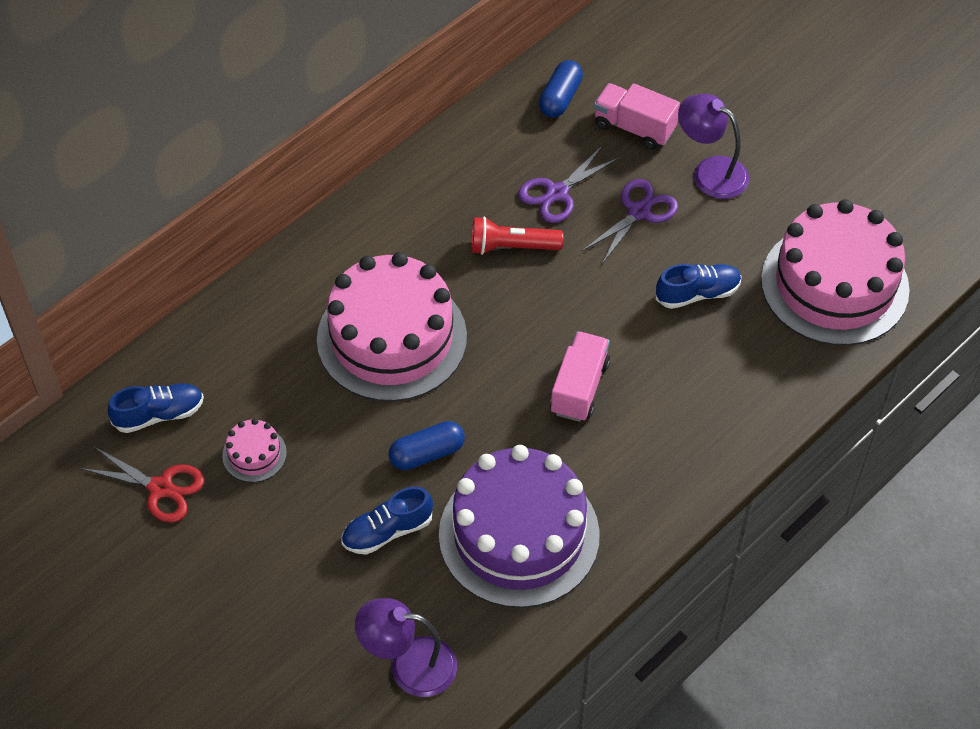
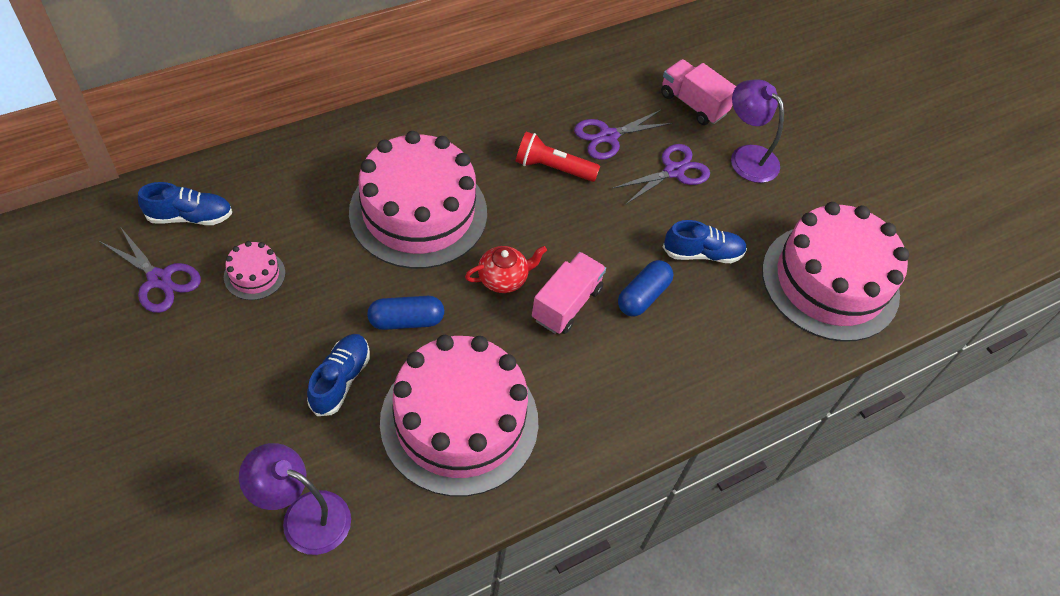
camera: 10 degrees right, 0 degrees up
red scissors [80,446,205,523] -> purple scissors [99,228,201,313]
blue shoe [341,486,433,555] -> blue shoe turned 120 degrees clockwise [307,334,370,416]
purple cake [439,445,600,608] -> pink cake [380,335,538,496]
blue capsule [539,60,583,118] -> blue capsule moved to [618,260,673,317]
none -> red teapot [465,246,547,293]

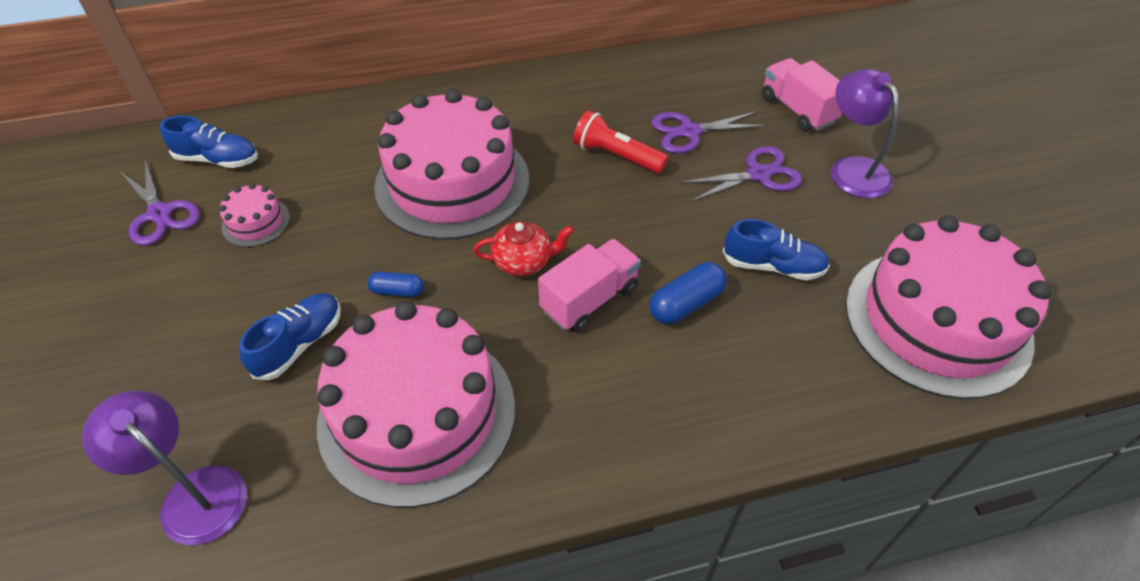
camera: 20 degrees right, 5 degrees down
blue capsule [367,296,444,330] -> blue capsule [368,271,424,297], size x0.63

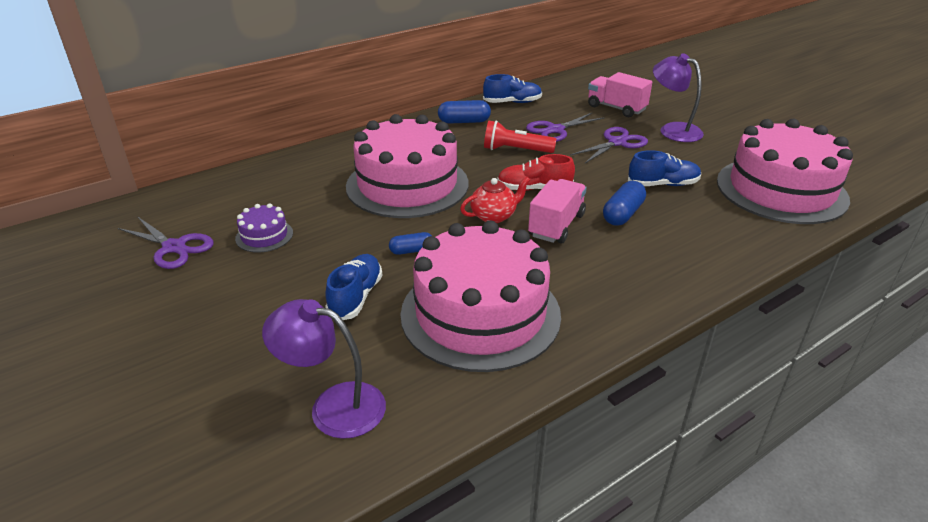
camera: 20 degrees left, 15 degrees down
blue shoe [160,116,258,168] -> blue shoe moved to [483,74,542,103]
pink cake [219,183,290,247] -> purple cake [235,203,293,253]
none -> blue capsule [438,100,491,124]
none -> red shoe [497,154,575,191]

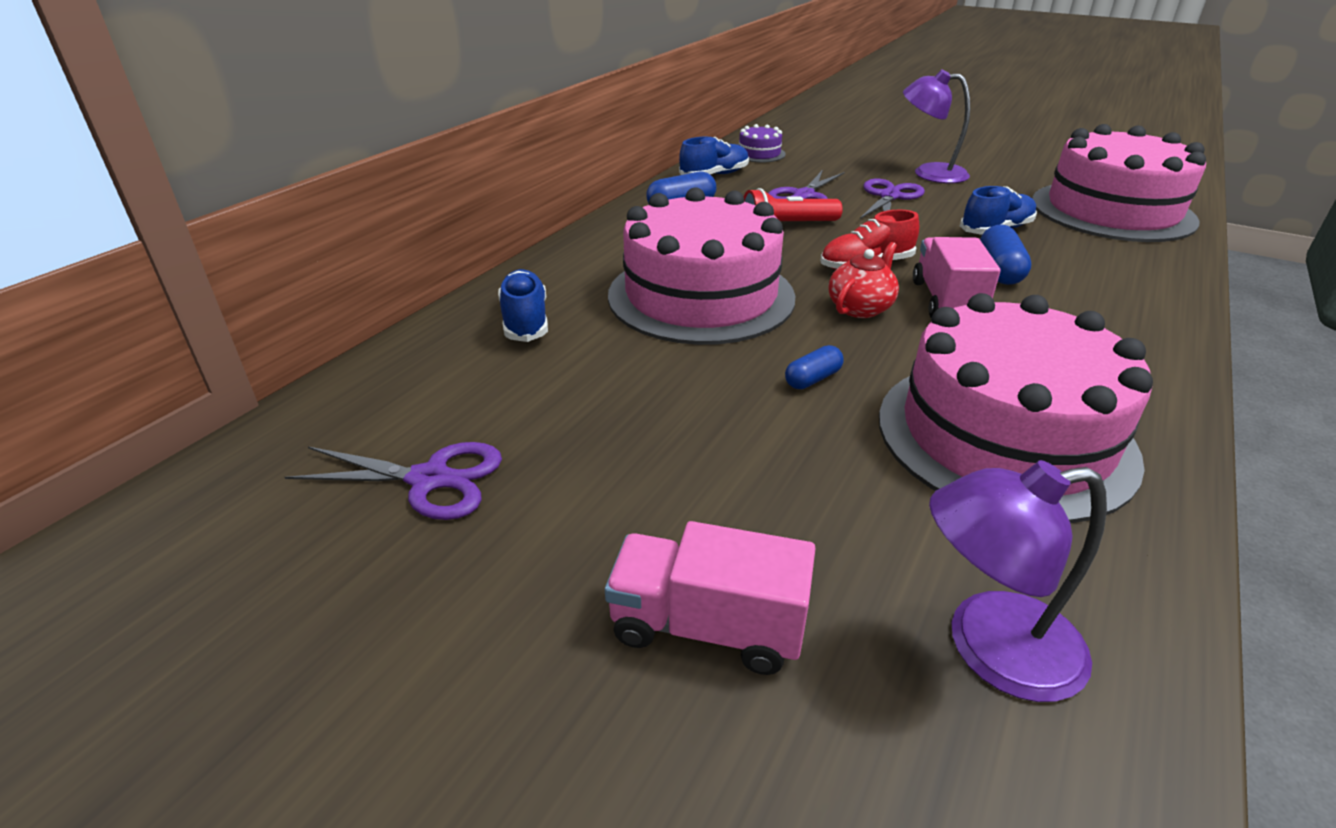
camera: 25 degrees left, 0 degrees up
purple cake [235,203,293,253] -> purple cake moved to [739,124,786,162]
blue shoe [325,254,383,320] -> blue shoe moved to [498,269,548,342]
pink truck [588,72,652,117] -> pink truck moved to [605,521,816,675]

